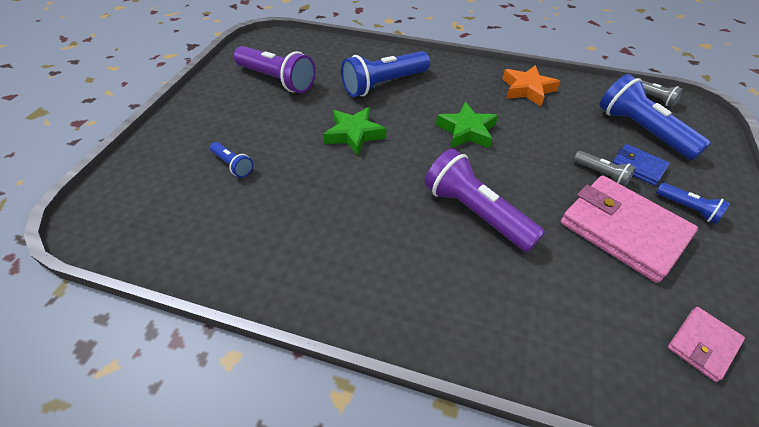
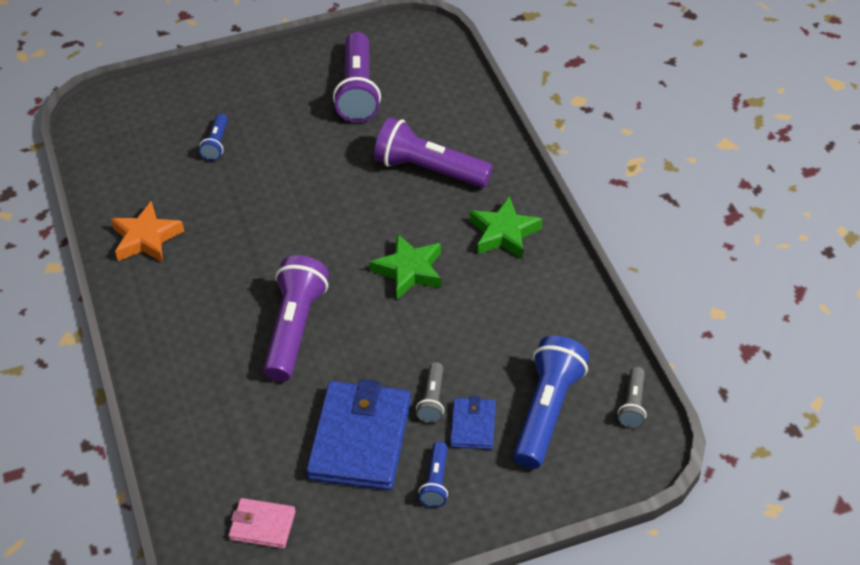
camera: 55 degrees right, 0 degrees up
green star [323,107,386,156] -> green star moved to [470,196,542,259]
blue flashlight [341,51,430,97] -> purple flashlight [374,117,493,188]
orange star [502,65,560,106] -> orange star moved to [111,201,184,263]
pink wallet [561,175,698,283] -> blue wallet [306,379,411,490]

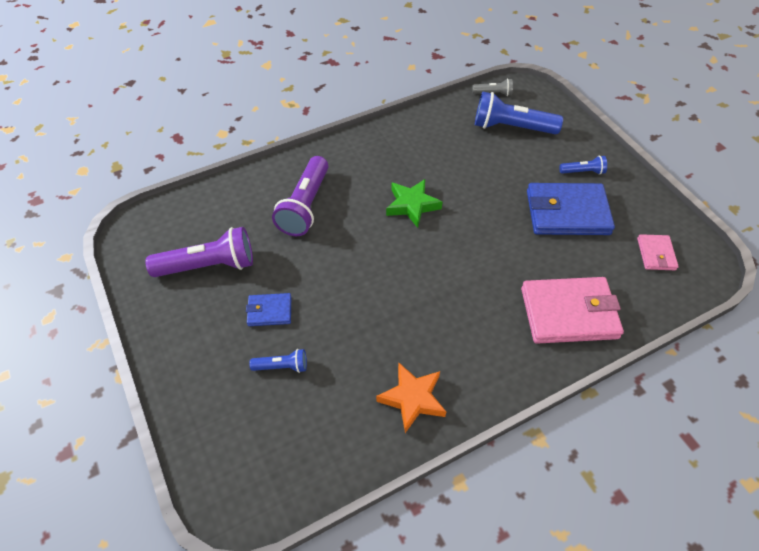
camera: 100 degrees left, 5 degrees up
purple flashlight [263,255,329,382] -> none
grey flashlight [416,362,444,423] -> none
blue wallet [450,396,496,449] -> blue wallet moved to [246,293,291,326]
green star [470,196,542,259] -> none
none -> pink wallet [521,277,624,344]

